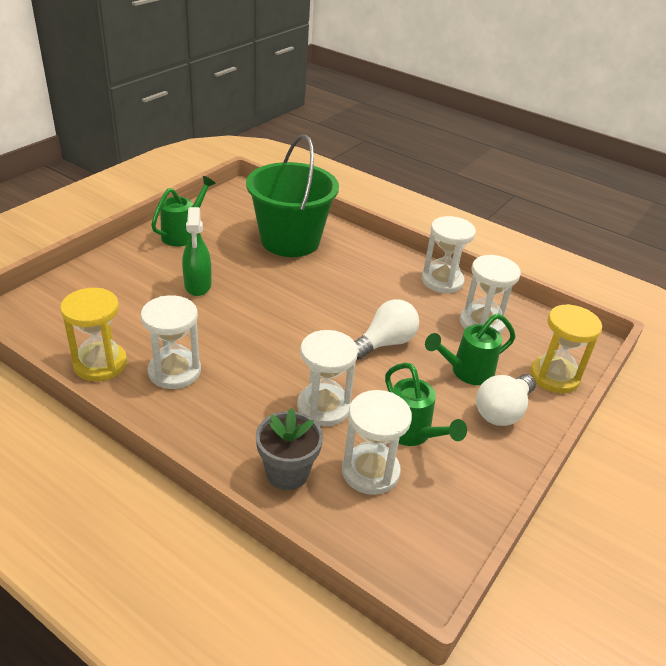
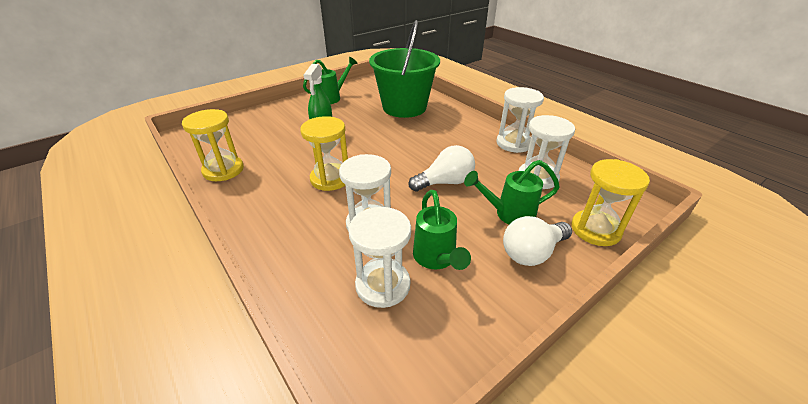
camera: 20 degrees right, 0 degrees up
white hourglass [141,295,201,389] -> none
grey flower pot [256,408,323,490] -> none
none -> yellow hourglass [300,116,348,191]

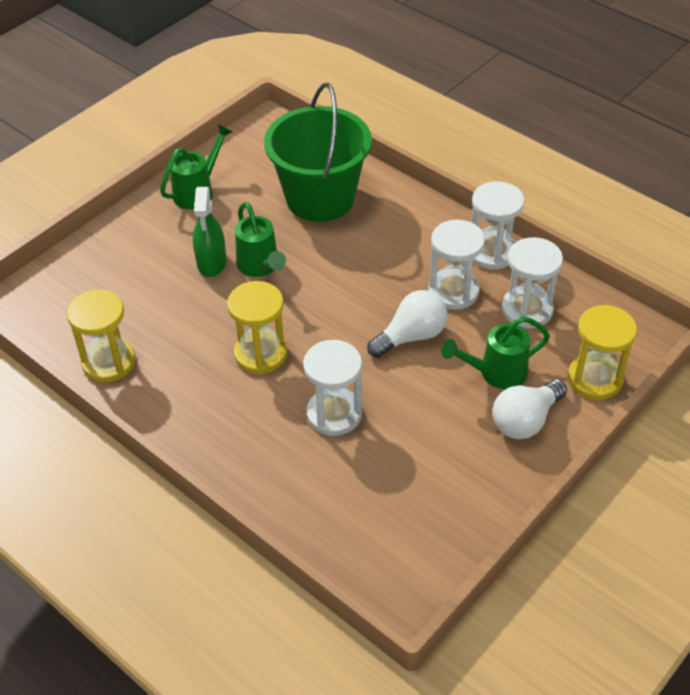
camera: 10 degrees left, 10 degrees up
white hourglass [348,207,411,308] -> white hourglass moved to [428,220,485,310]
green watering can [413,190,471,270] -> green watering can moved to [235,202,286,277]

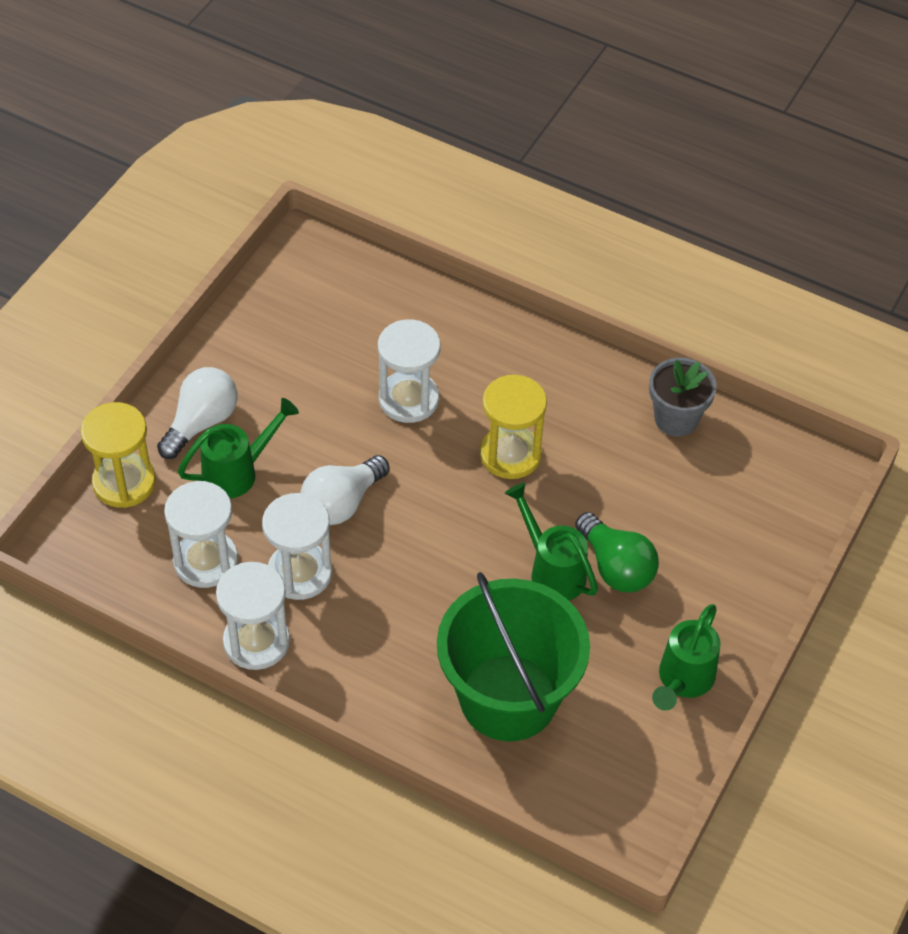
camera: 165 degrees right, 5 degrees up
yellow hourglass [67,289,136,382] -> grey flower pot [649,358,717,437]
green spray bottle [193,187,226,277] -> green light bulb [575,512,659,592]

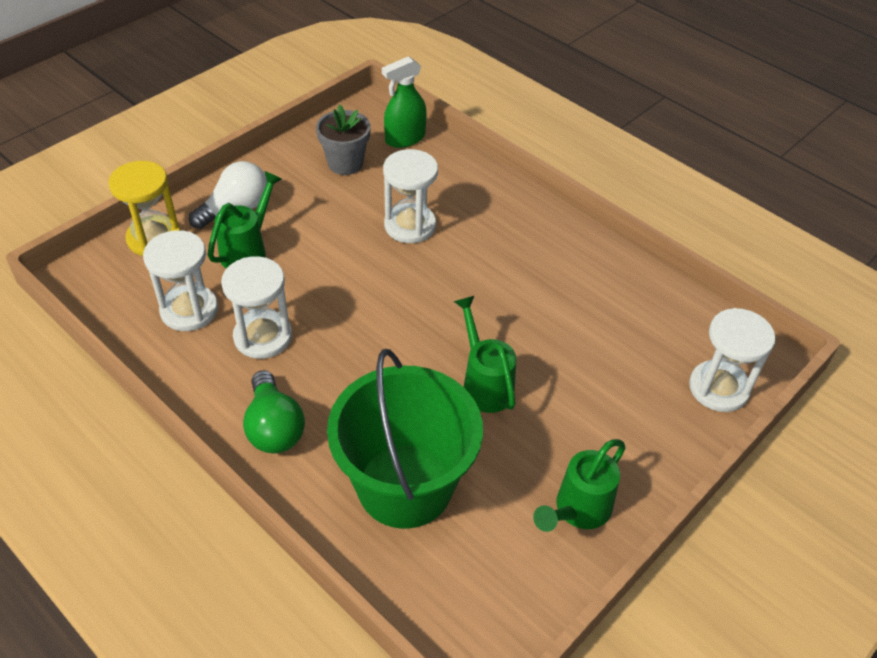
camera: 15 degrees right, 5 degrees down
green watering can [178,398,299,498] -> green watering can turned 45 degrees counterclockwise [208,171,282,269]
white hourglass [216,562,290,670] -> white hourglass moved to [689,308,776,412]
white light bulb [301,455,390,525] -> none
yellow hourglass [480,375,547,479] -> none
green light bulb [575,512,659,592] -> green light bulb moved to [243,370,305,453]
grey flower pot [649,358,717,437] -> grey flower pot moved to [316,105,371,175]
none -> green spray bottle [382,56,427,148]

